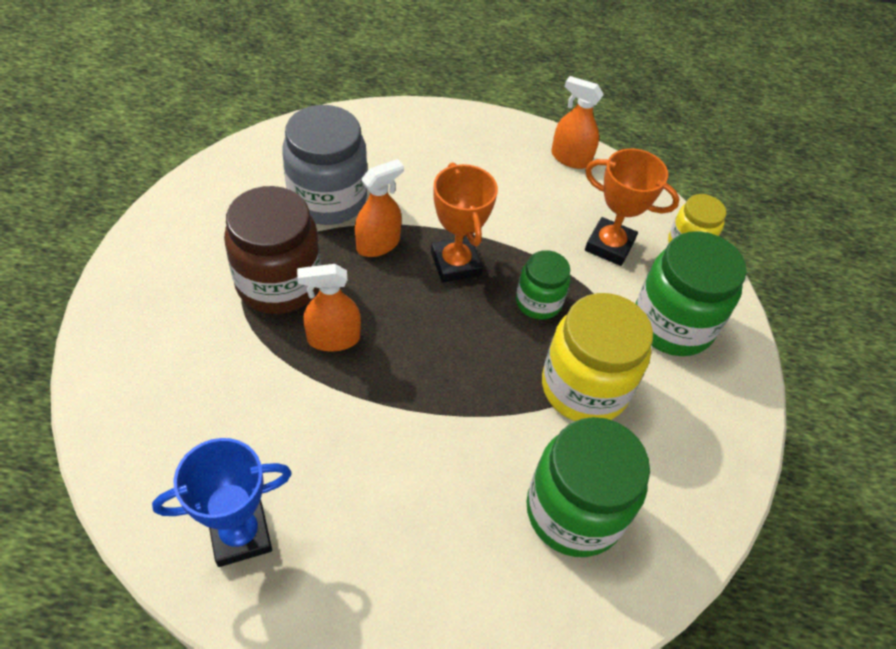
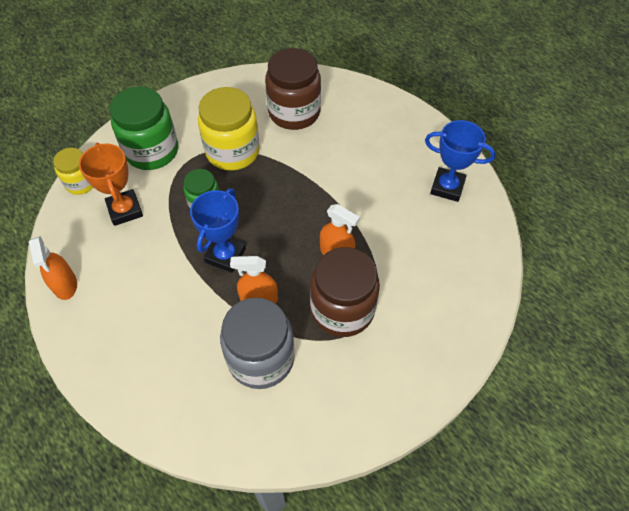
camera: 135 degrees left, 5 degrees up
orange trophy [431,162,498,283] -> blue trophy [190,188,246,273]
green jar [526,417,650,557] -> brown jar [265,48,321,130]

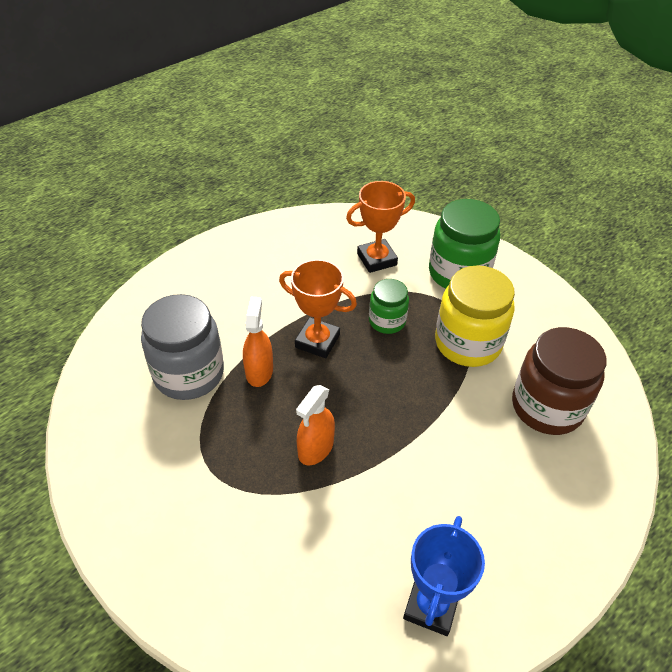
camera: 90 degrees right, 10 degrees down
orange spray bottle [29,236,77,300] -> none
yellow jar [53,148,94,195] -> none
blue trophy [190,188,246,273] -> orange trophy [279,259,357,358]
brown jar [310,247,380,337] -> none

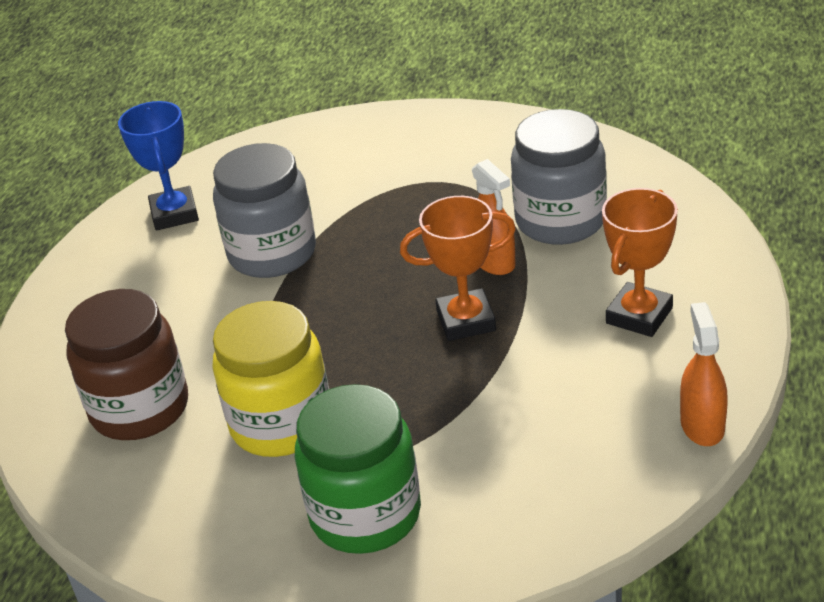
camera: 150 degrees right, 10 degrees down
orange spray bottle [296,385,335,466] -> orange spray bottle moved to [680,302,728,446]
orange trophy [346,181,415,273] -> orange trophy moved to [602,188,678,337]
green jar [369,279,409,334] -> none
none -> grey jar [213,143,316,278]

